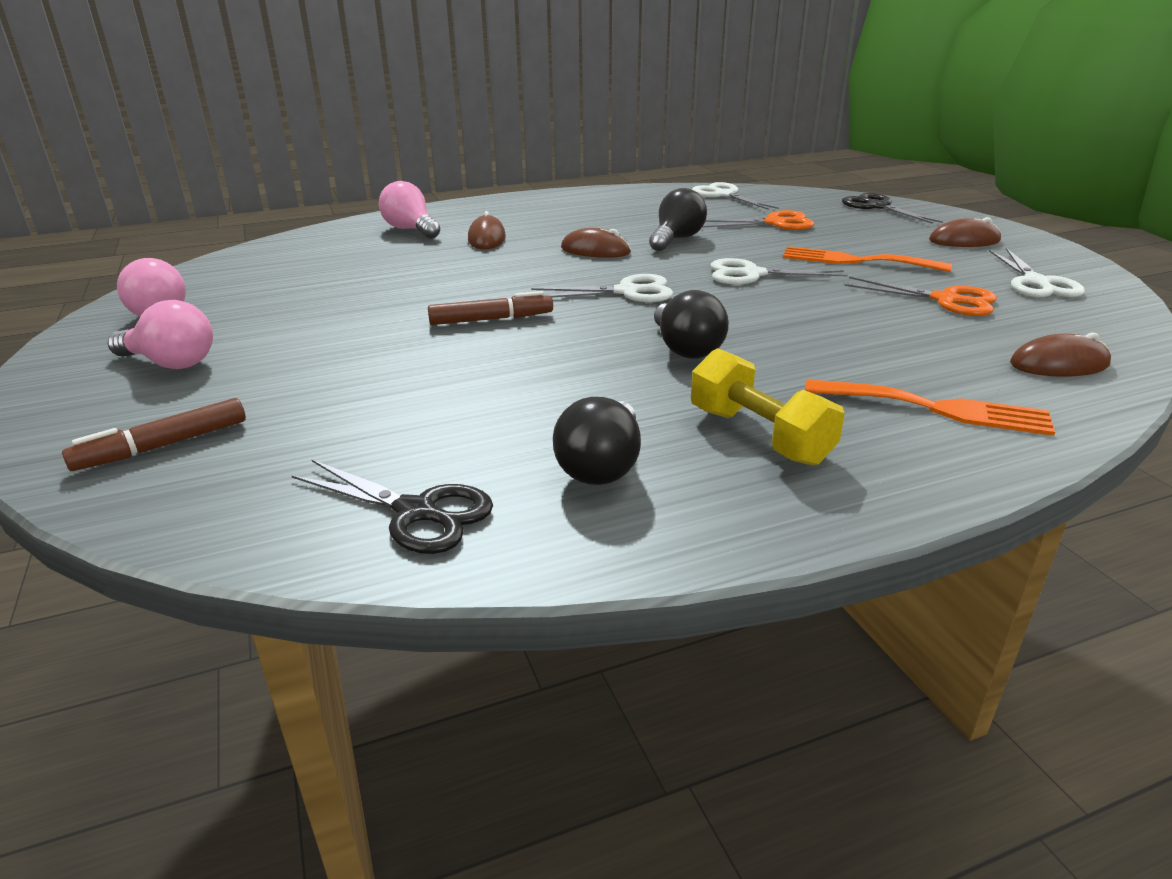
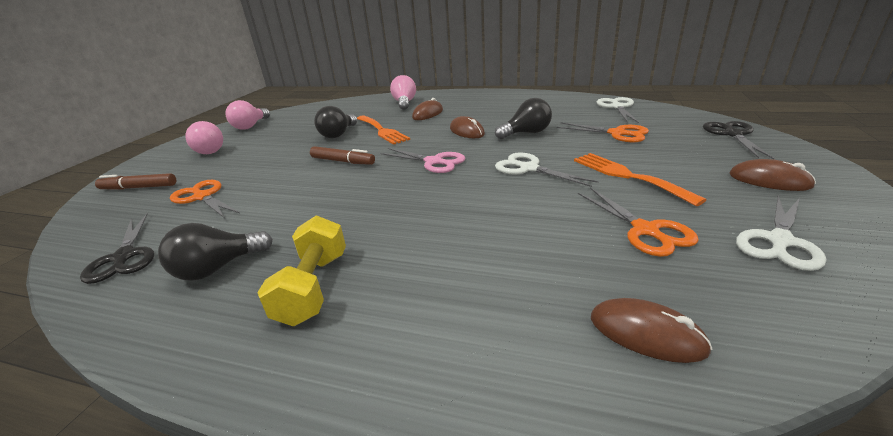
camera: 40 degrees right, 0 degrees up
white scissors [531,274,673,302] -> pink scissors [381,148,465,173]
black light bulb [654,290,729,359] -> black light bulb moved to [314,106,357,138]
orange fork [805,379,1055,436] -> orange fork moved to [357,115,410,145]
none -> orange scissors [170,180,240,218]

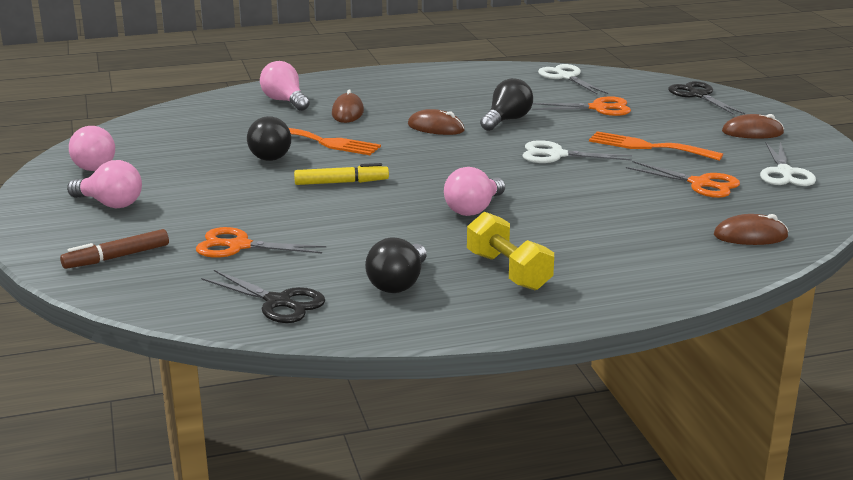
camera: 35 degrees left, 5 degrees down
brown marker [310,146,375,165] -> yellow marker [294,163,389,185]
pink scissors [381,148,465,173] -> none
none -> pink light bulb [444,167,505,216]

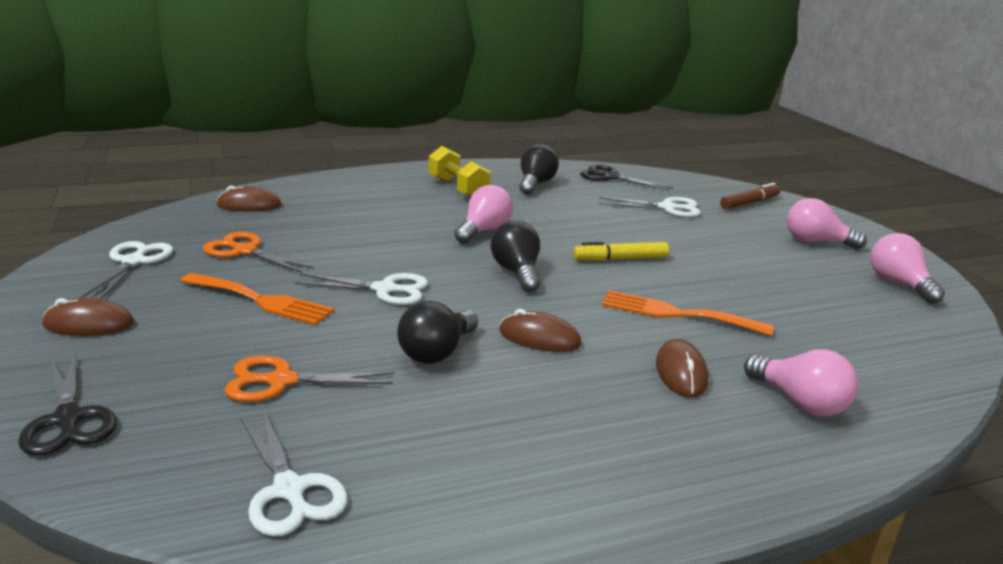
camera: 175 degrees right, 0 degrees up
orange scissors [196,227,326,258] -> white scissors [599,197,701,217]
black light bulb [247,116,291,161] -> black light bulb moved to [491,220,540,292]

